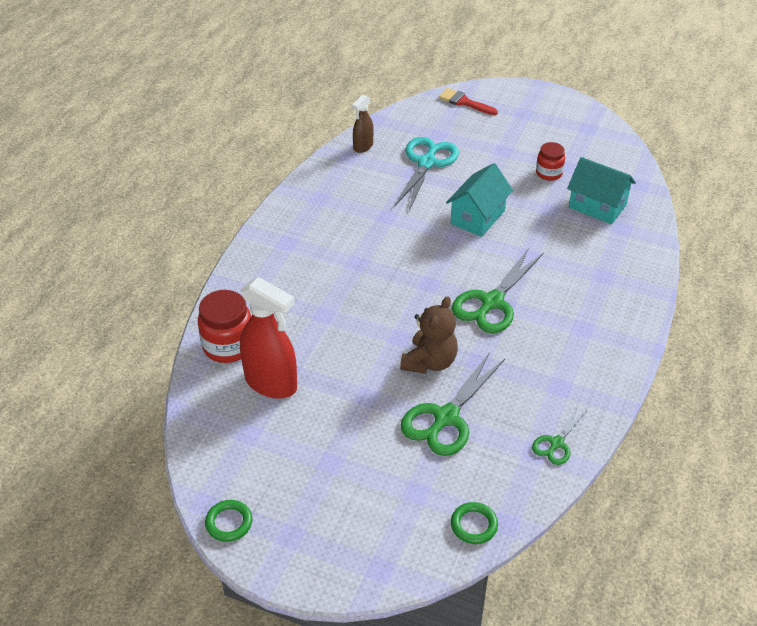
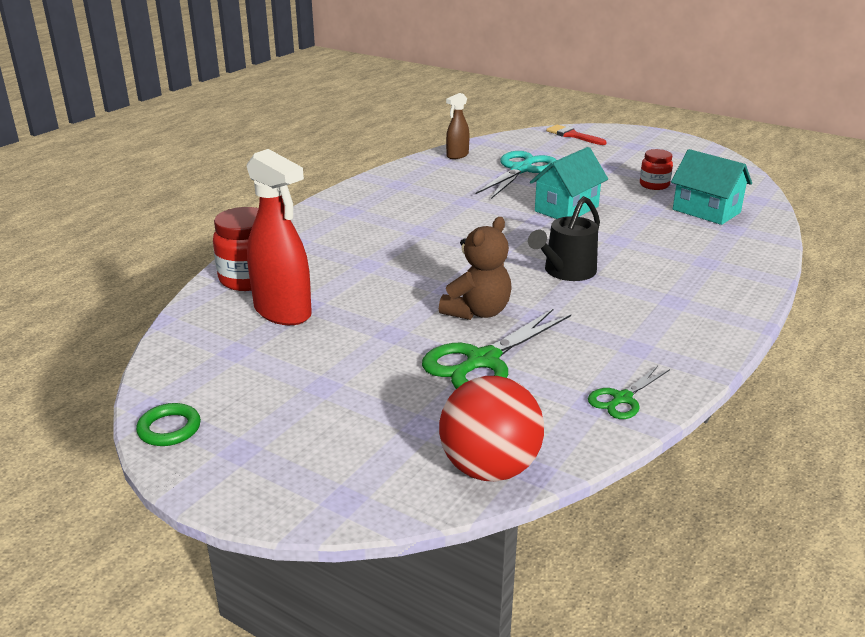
camera: 10 degrees right, 15 degrees down
green ring [451,502,498,544] -> red ball [439,376,544,481]
green scissors [452,248,544,333] -> black watering can [528,196,600,281]

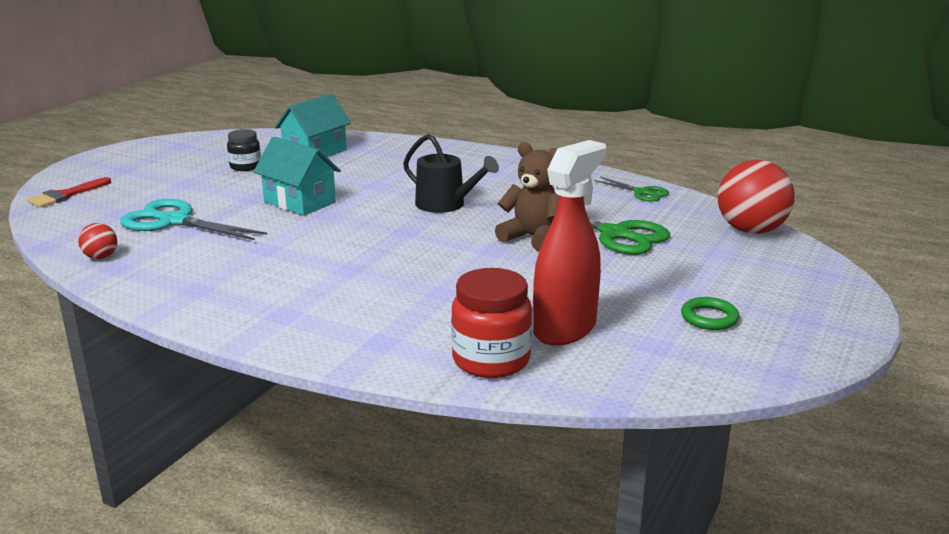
camera: 95 degrees left, 5 degrees down
green ring [136,403,201,446] -> green ring moved to [681,297,739,330]
brown spray bottle [446,93,470,159] -> red ball [78,223,117,259]
red jar [640,149,673,190] -> black jar [227,129,261,171]

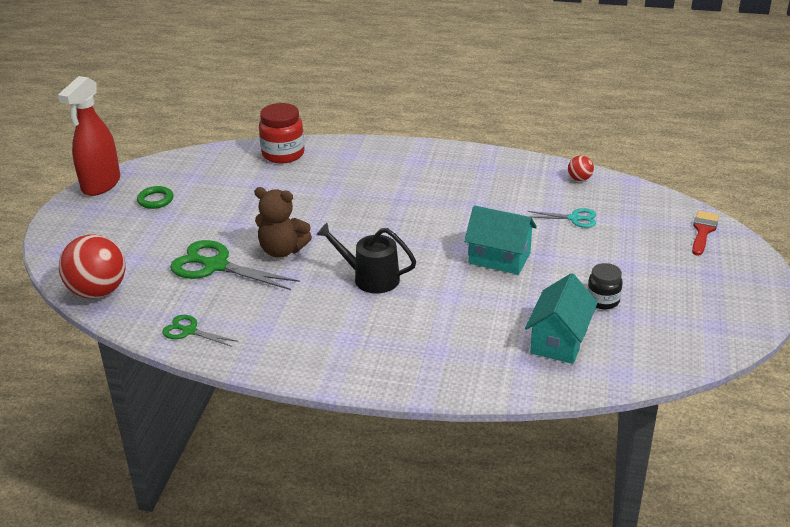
camera: 165 degrees right, 10 degrees up
turquoise scissors [120,199,268,240] -> turquoise scissors [527,208,596,228], size x0.55
red spray bottle [533,140,606,346] -> red spray bottle moved to [58,76,120,196]

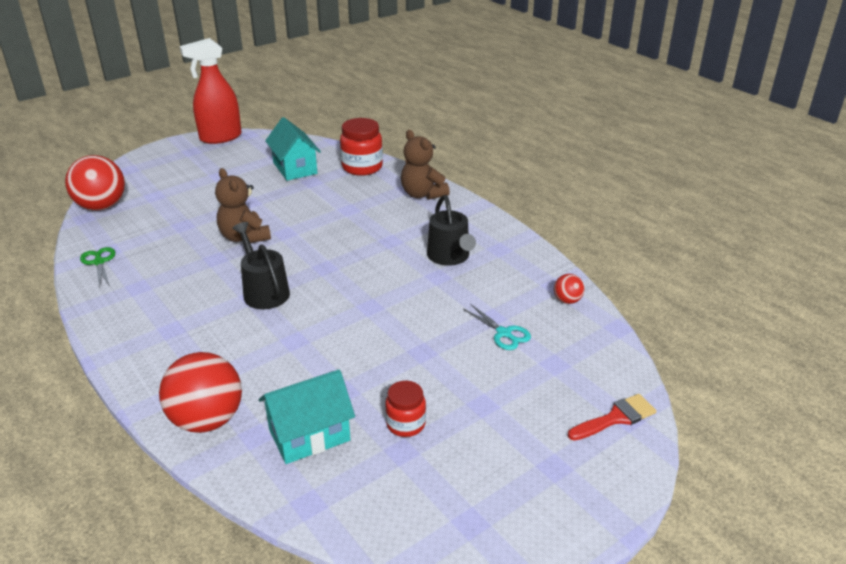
camera: 40 degrees right, 0 degrees up
green ring [137,186,174,209] -> none
green scissors [170,240,300,290] -> none
turquoise house [464,205,537,275] -> turquoise house moved to [265,117,321,181]
black jar [587,263,623,310] -> red jar [385,381,426,437]
none -> red ball [159,352,242,433]
none -> brown teddy bear [401,130,450,200]
none -> black watering can [427,195,476,266]

